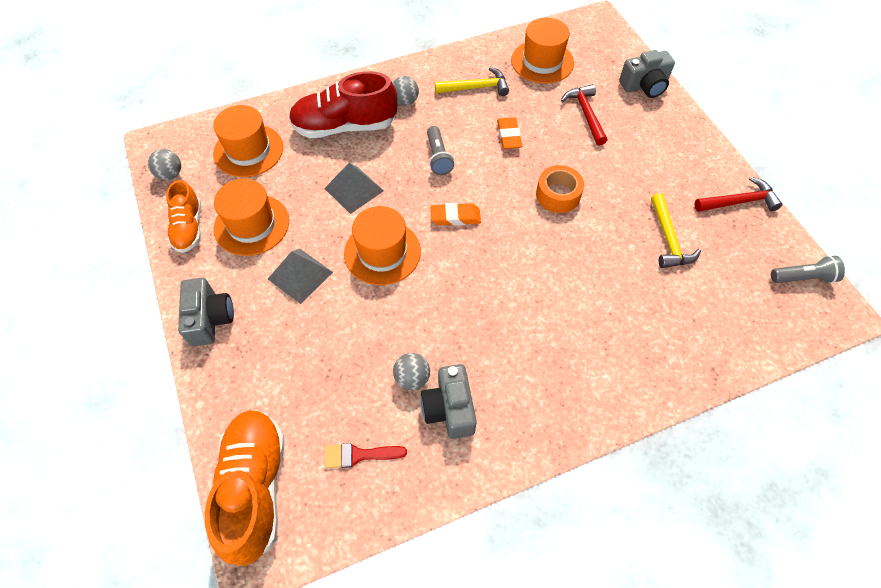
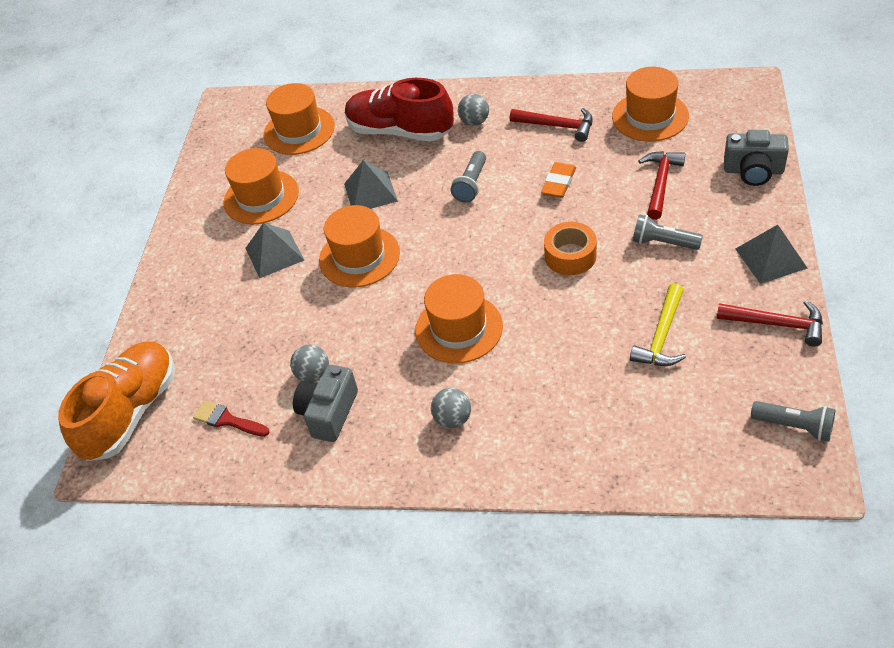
camera: 35 degrees right, 10 degrees down
grey ball [148,149,181,180] -> grey ball moved to [431,388,471,428]
orange shoe [166,180,201,253] -> none
grey camera [178,278,234,346] -> none
orange eraser [430,203,481,226] -> none
yellow hammer [435,67,509,96] -> red hammer [510,108,593,142]
none -> orange hat [415,274,503,364]
none -> grey flashlight [632,214,703,250]
none -> grey pyramid [736,225,808,284]

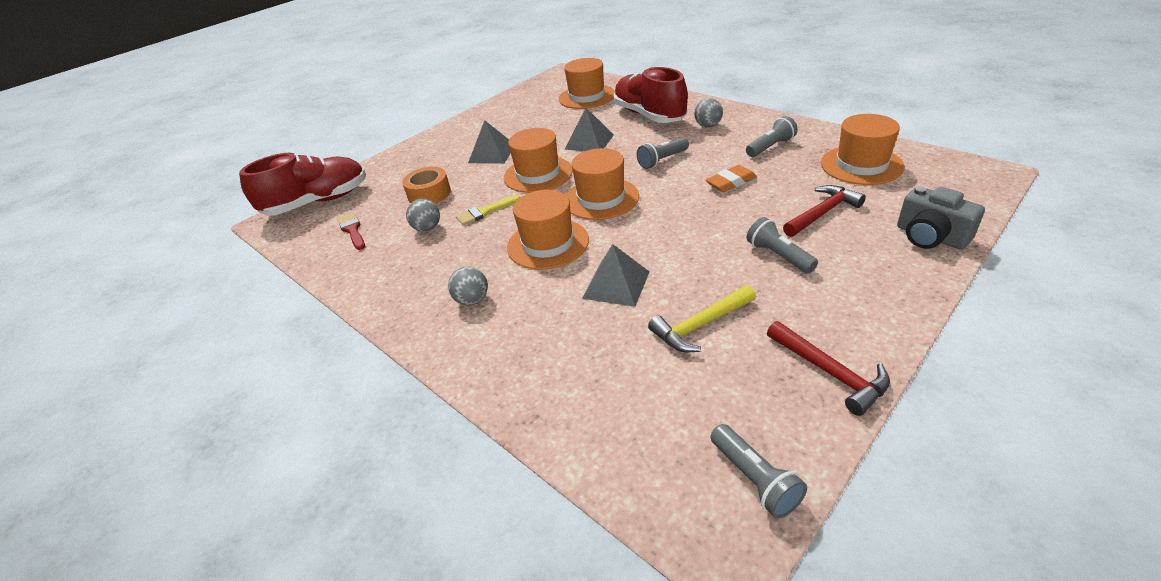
camera: 35 degrees right, 10 degrees down
orange shoe [58,342,175,461] -> red shoe [239,153,366,216]
orange hat [224,148,299,224] -> orange hat moved to [566,148,639,220]
grey camera [293,365,358,442] -> none
red hammer [510,108,593,142] -> grey flashlight [746,116,798,157]
orange tape [544,222,597,275] -> orange tape moved to [402,167,451,204]
grey pyramid [736,225,808,284] -> grey pyramid moved to [582,244,649,307]
none -> yellow brush [456,195,520,225]

